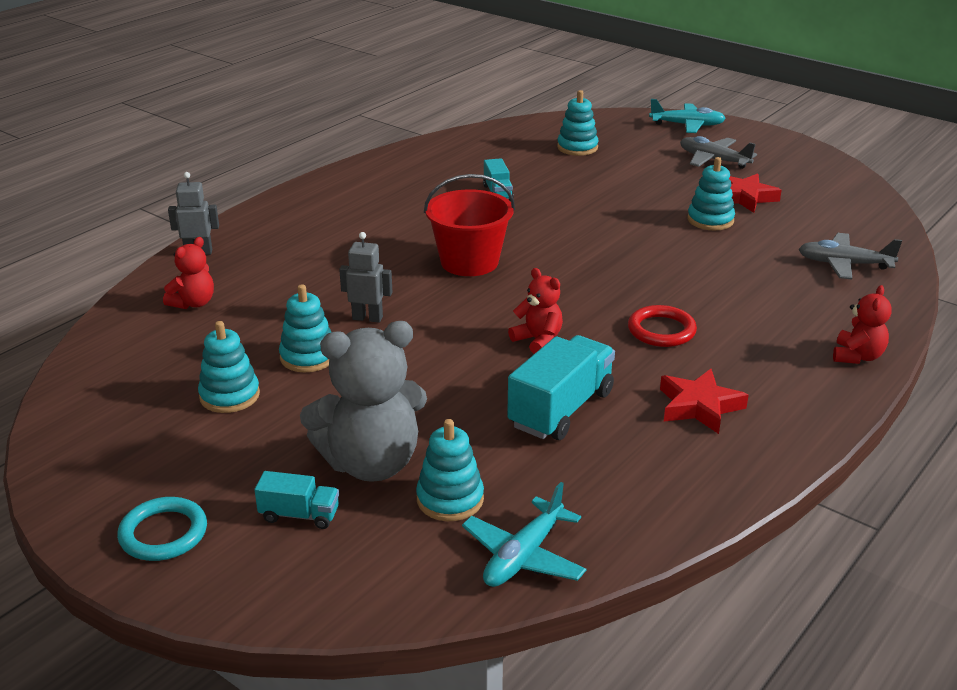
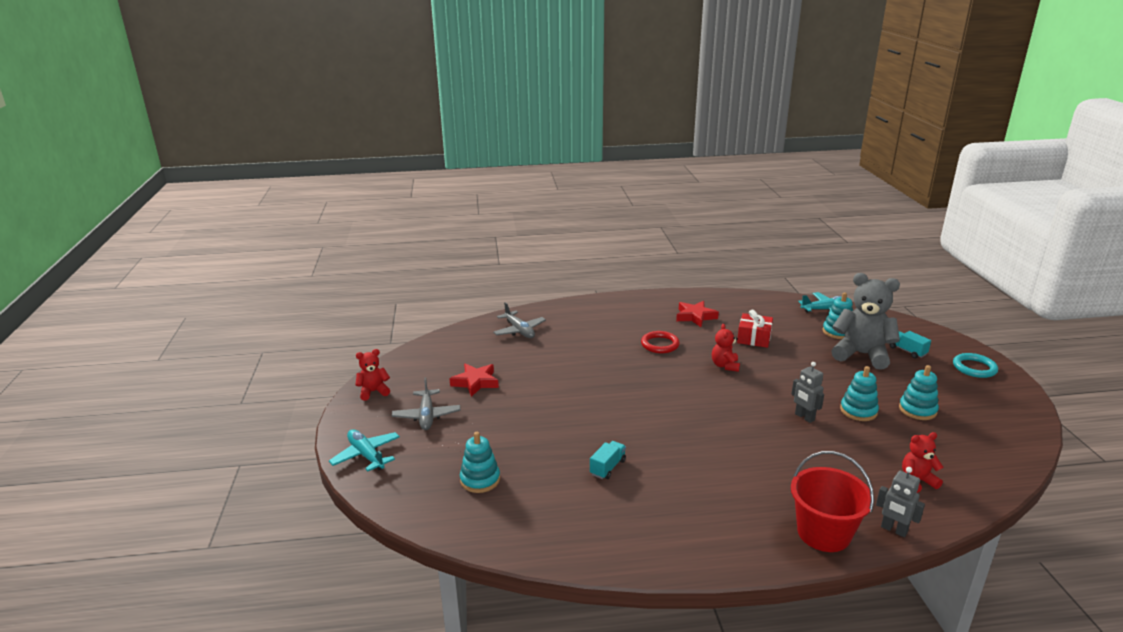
camera: 135 degrees left, 5 degrees down
red bucket [424,174,515,276] -> red bucket moved to [791,451,874,552]
turquoise truck [507,335,615,440] -> red gift [737,310,773,348]
turquoise stacking toy [687,157,735,230] -> none
red teddy bear [833,285,892,364] -> red teddy bear moved to [355,349,390,401]

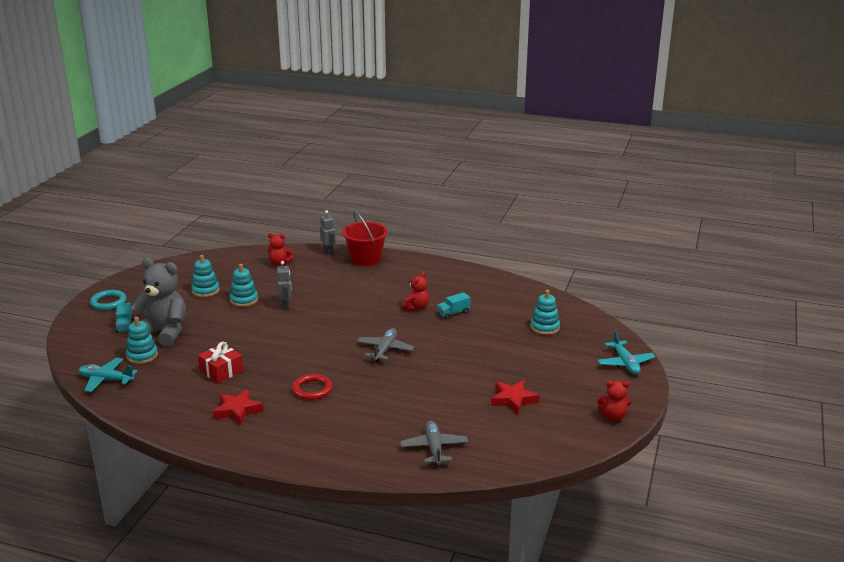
camera: 155 degrees left, 0 degrees up
grey plane [392,378,461,430] -> grey plane moved to [357,328,414,362]
red teddy bear [712,324,740,372] -> red teddy bear moved to [402,272,429,311]
grey teddy bear [831,273,900,370] -> grey teddy bear turned 150 degrees clockwise [131,258,186,347]

